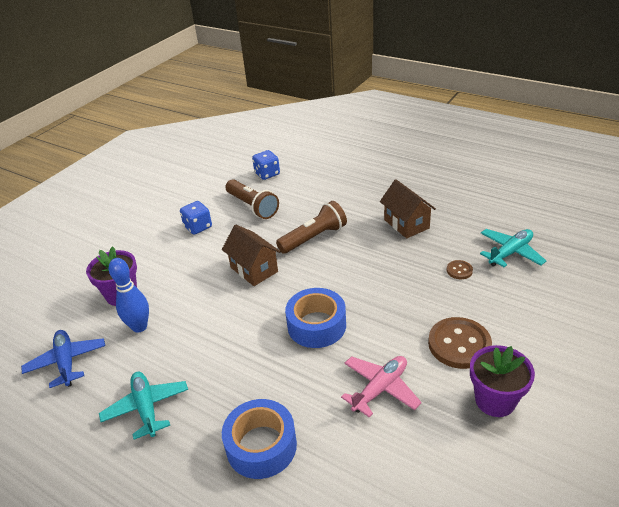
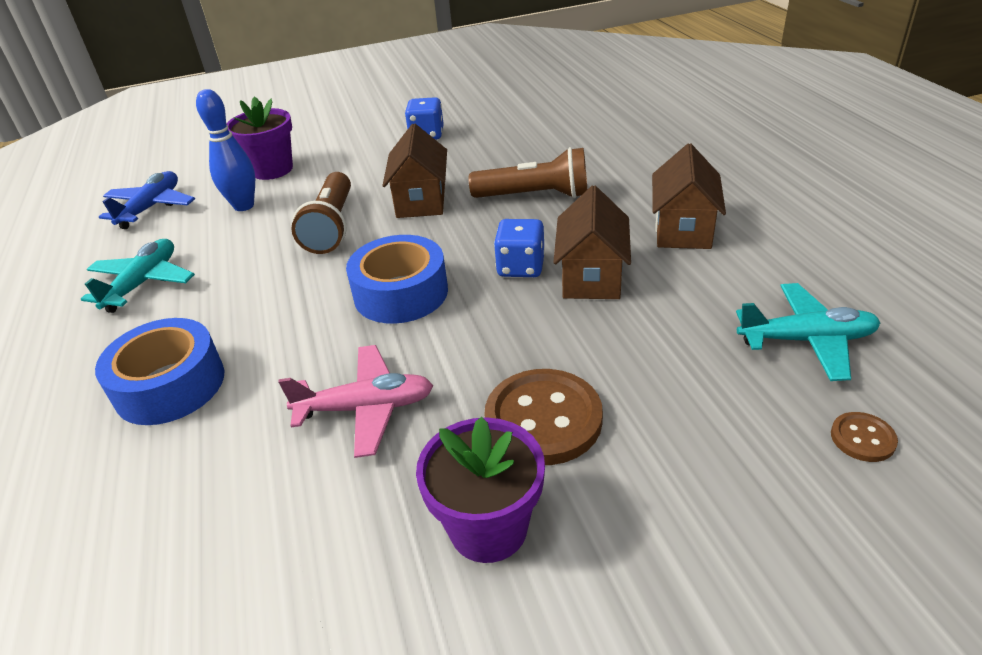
camera: 40 degrees right, 0 degrees up
brown flashlight [225,179,279,219] -> brown flashlight moved to [291,172,351,254]
blue dice [252,150,280,180] -> blue dice moved to [494,219,545,277]
brown button [447,260,473,279] -> brown button moved to [831,412,898,462]
none -> brown house [553,186,631,299]

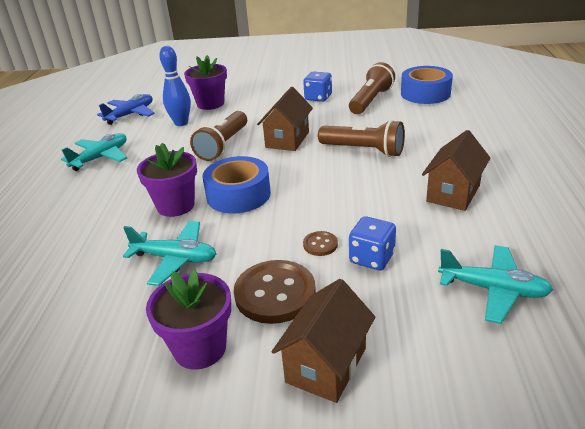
camera: 20 degrees right, 5 degrees down
blue tape [95,318,224,425] -> blue tape moved to [401,66,453,104]
pink plane [278,345,433,458] -> turquoise plane [123,221,217,286]
blue dice [494,219,545,277] -> blue dice moved to [349,216,396,270]
brown house [553,186,631,299] -> brown house moved to [272,279,375,403]
brown button [831,412,898,462] -> brown button moved to [303,231,338,256]
none -> purple flower pot [137,143,197,217]
none -> brown flashlight [349,62,395,114]

